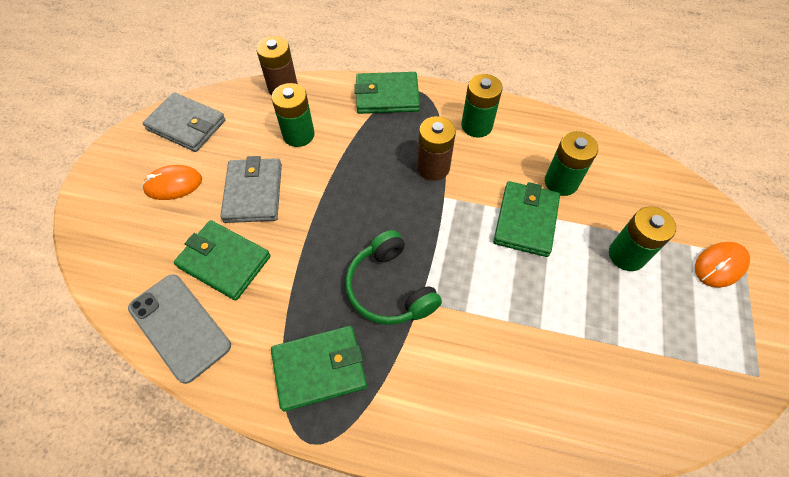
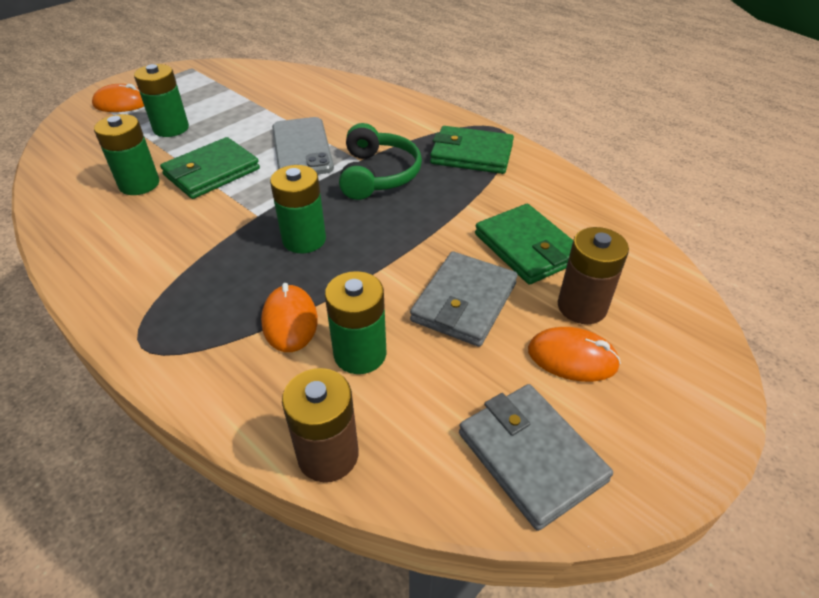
camera: 150 degrees left, 15 degrees down
grey phone [128,274,231,384] -> grey phone moved to [272,117,334,174]
green wallet [354,72,420,114] -> none
brown battery [417,116,456,181] -> brown battery moved to [558,227,629,324]
green battery [461,74,503,137] -> green battery moved to [270,165,326,253]
none -> orange mouse [261,283,318,352]

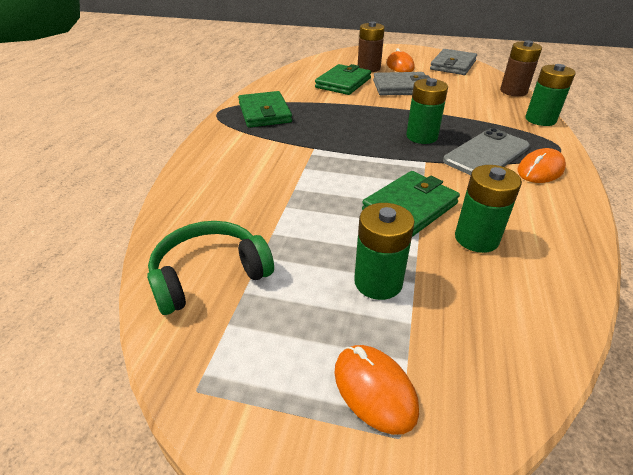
camera: 120 degrees left, 5 degrees down
green wallet [160,137,260,199] -> green wallet turned 60 degrees counterclockwise [362,171,460,237]
orange mouse [261,283,318,352] -> orange mouse moved to [517,148,566,183]
grey phone [272,117,334,174] -> grey phone moved to [443,128,530,175]
green battery [325,271,387,374] -> green battery moved to [525,64,576,126]
green headphones [339,123,422,200] -> green headphones moved to [147,221,274,315]

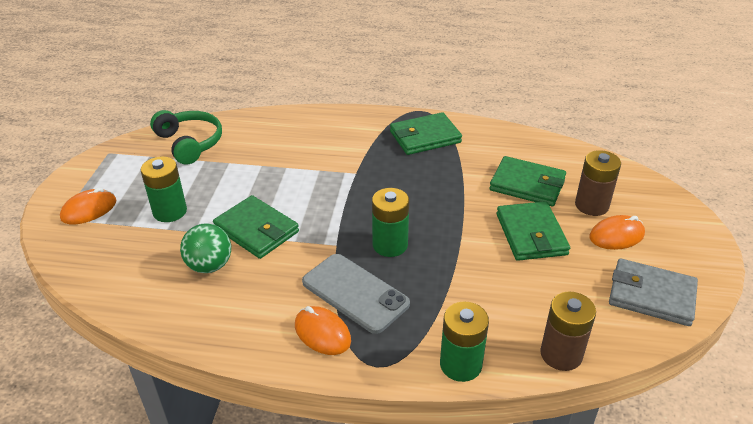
camera: 85 degrees right, 0 degrees up
grey wallet [373,72,430,95] -> green wallet [497,201,570,261]
green battery [455,165,522,253] -> green ball [180,223,231,273]

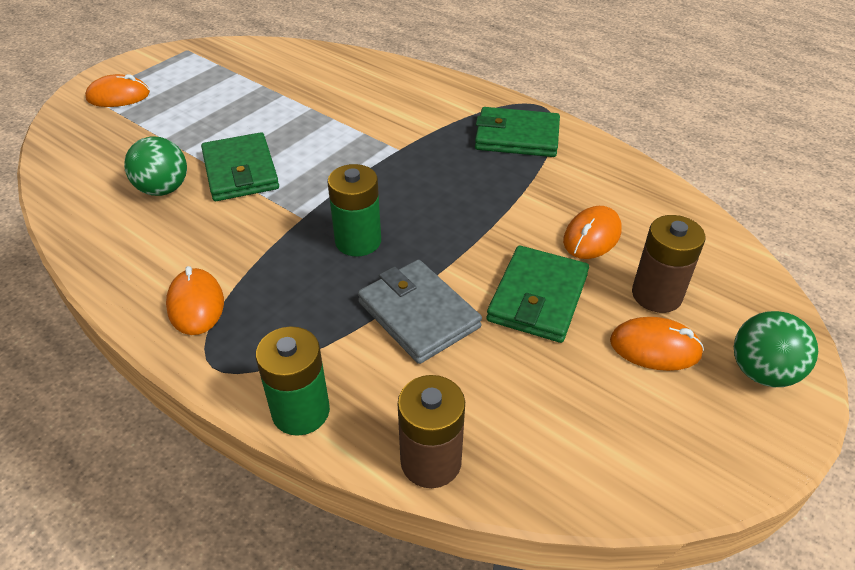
camera: 30 degrees right, 5 degrees up
green battery [141,156,187,222] -> none
green headphones [150,110,222,165] -> none
grey phone [302,254,410,334] -> none
green wallet [489,156,566,206] -> orange mouse [563,206,622,259]
grey wallet [609,258,698,326] -> grey wallet moved to [358,260,482,364]
none -> green ball [734,311,818,387]

